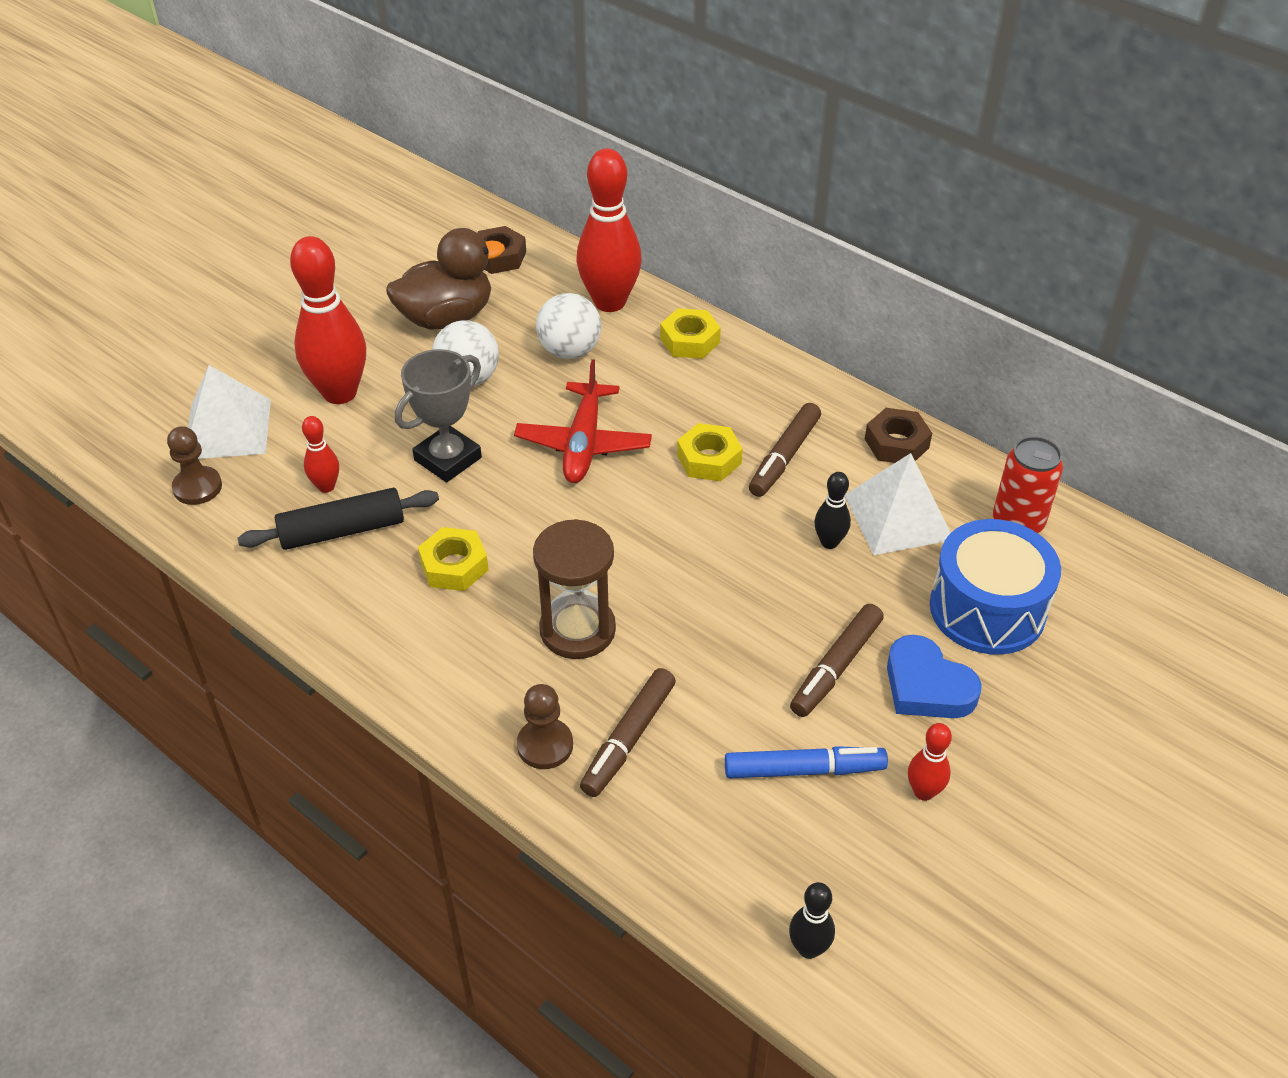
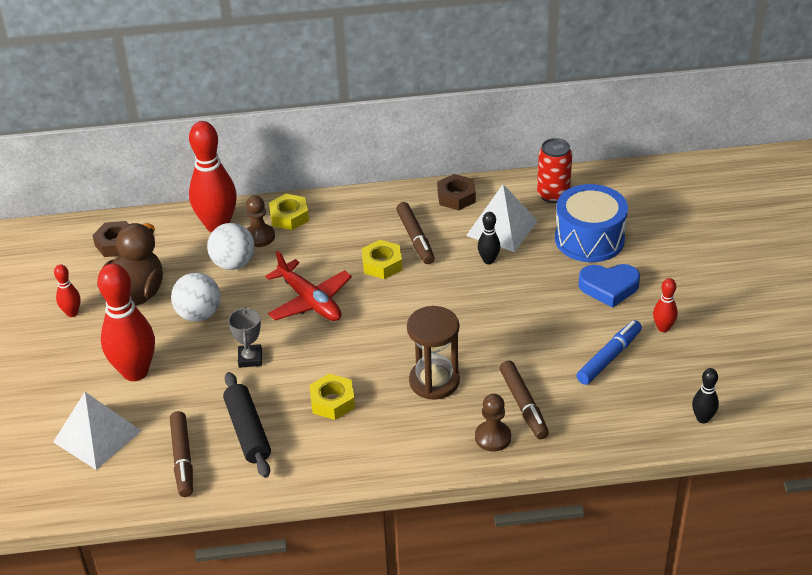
camera: 45 degrees left, 5 degrees down
brown pawn [167,426,222,505] -> brown pawn moved to [246,195,275,247]
black rolling pin [237,488,439,550] -> black rolling pin turned 45 degrees counterclockwise [223,372,271,478]
red bowling pin [302,416,339,493] -> red bowling pin moved to [54,264,80,317]
grey trophy [395,349,482,482] -> grey trophy [228,307,262,368], size x0.66
brown marker [790,604,884,717] -> brown marker moved to [170,411,193,497]

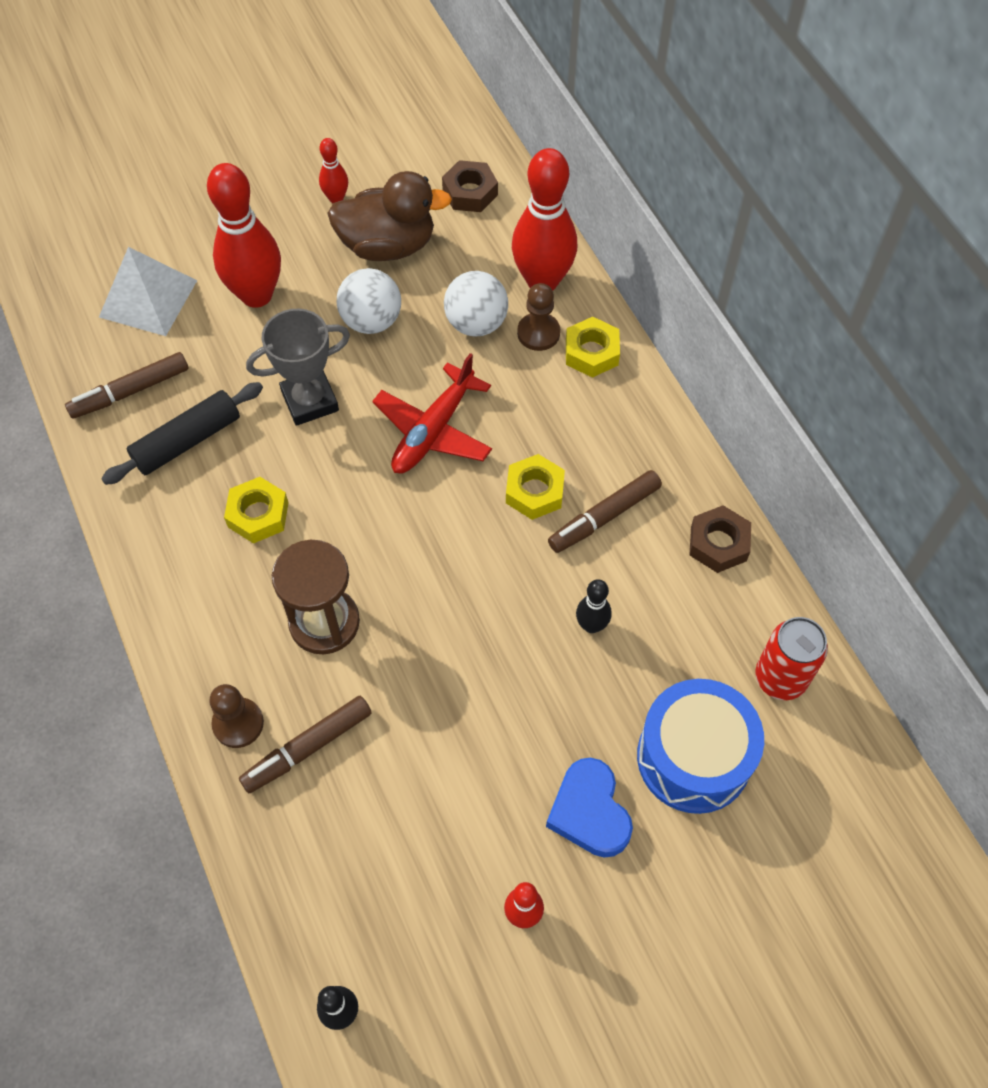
camera: 70 degrees right, 20 degrees up
grey trophy [228,307,262,368] -> grey trophy [246,308,350,426], size x1.52
white pyramid [466,184,538,252] -> none
blue marker [576,320,642,385] -> none

